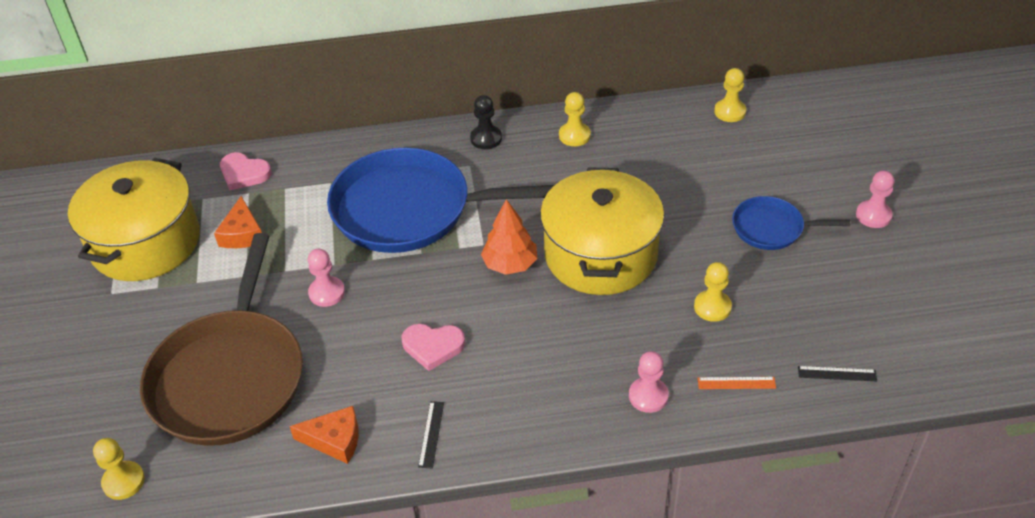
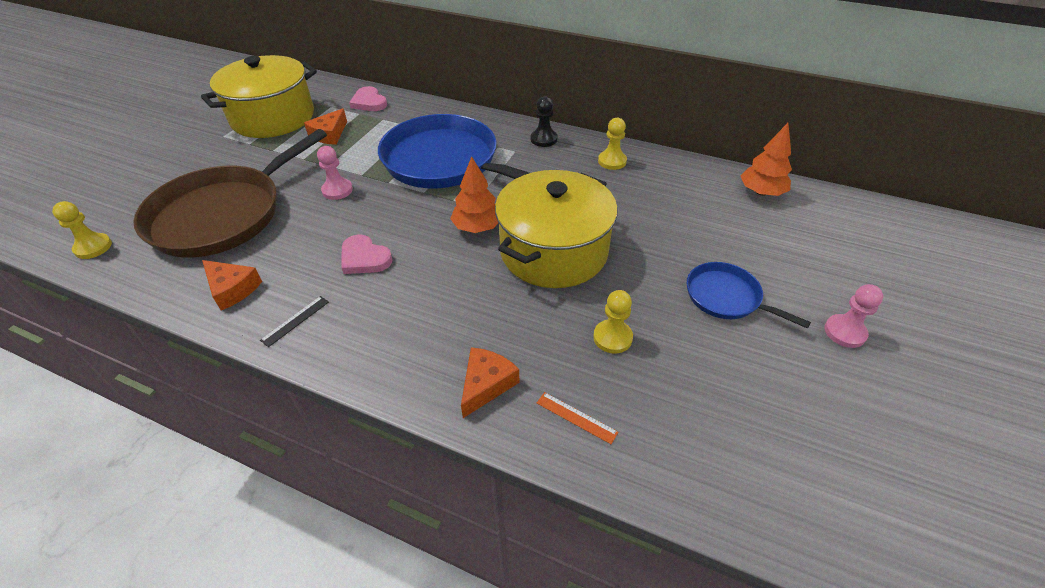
camera: 30 degrees right, 0 degrees up
pink pawn [629,351,669,413] -> orange cheese [461,347,519,418]
yellow pawn [714,68,746,122] -> orange tree [741,123,792,196]
black ruler [798,366,877,381] -> none

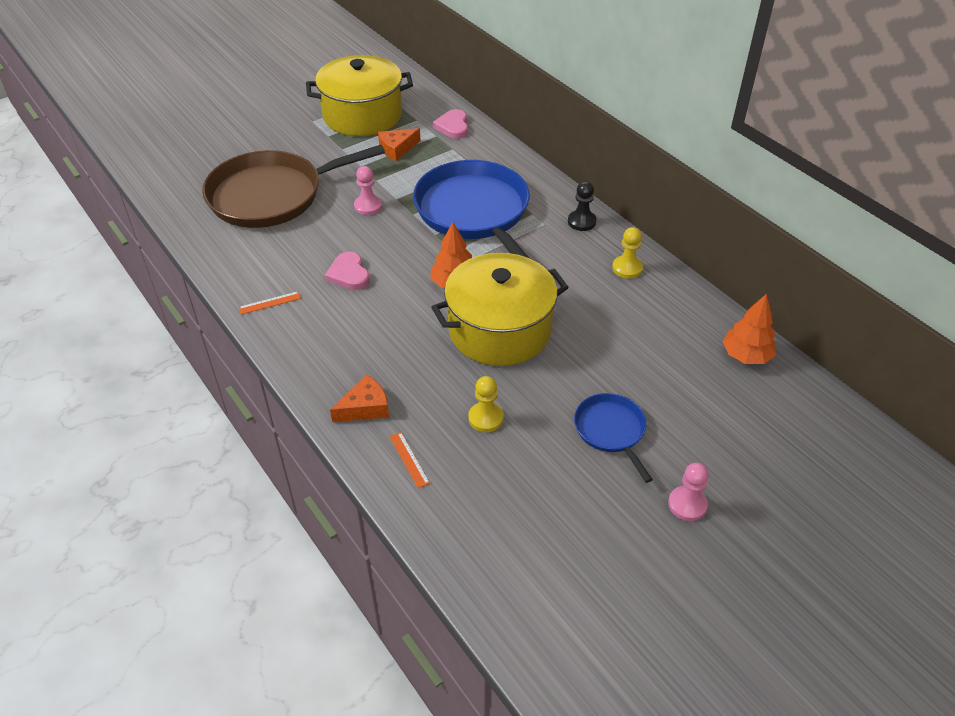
camera: 30 degrees right, 0 degrees up
yellow pawn [52,201,112,259] -> none
orange cheese [202,260,262,310] -> none
black ruler [260,296,329,347] -> orange ruler [239,291,301,315]

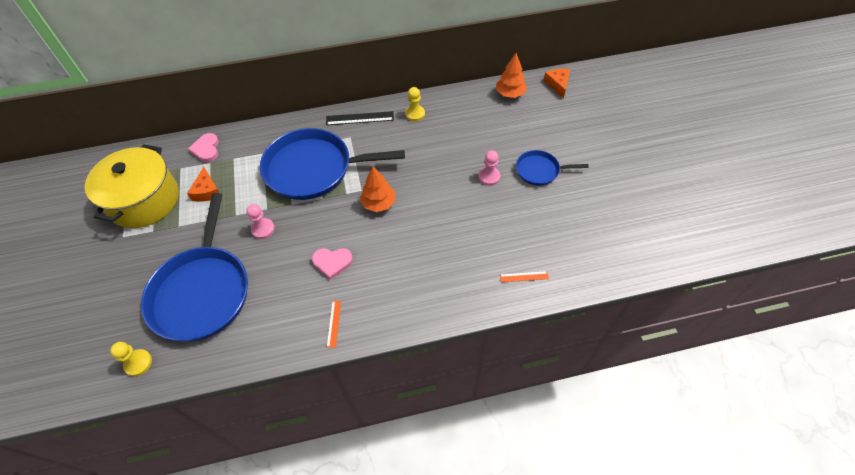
camera: 65 degrees left, 10 degrees up
brown pan [202,145,385,228] -> blue pan [141,193,248,342]
orange cheese [330,375,389,422] -> orange cheese moved to [544,69,570,99]
yellow pot [431,253,568,366] -> none
pink heart [433,109,468,139] -> pink heart turned 60 degrees clockwise [188,133,219,162]
yellow pawn [469,376,504,432] -> yellow pawn moved to [110,342,152,376]
black pawn [568,181,597,231] -> black ruler [326,111,394,125]
pink pawn [668,463,709,521] -> pink pawn moved to [479,150,500,186]

